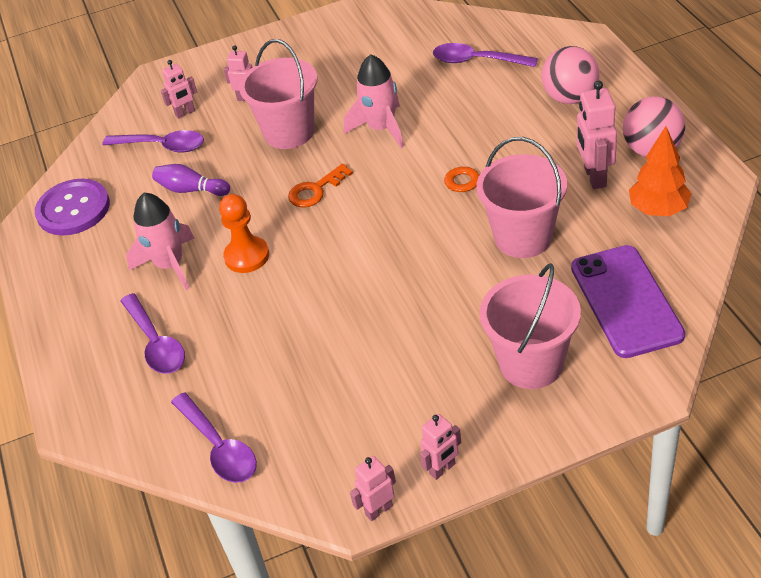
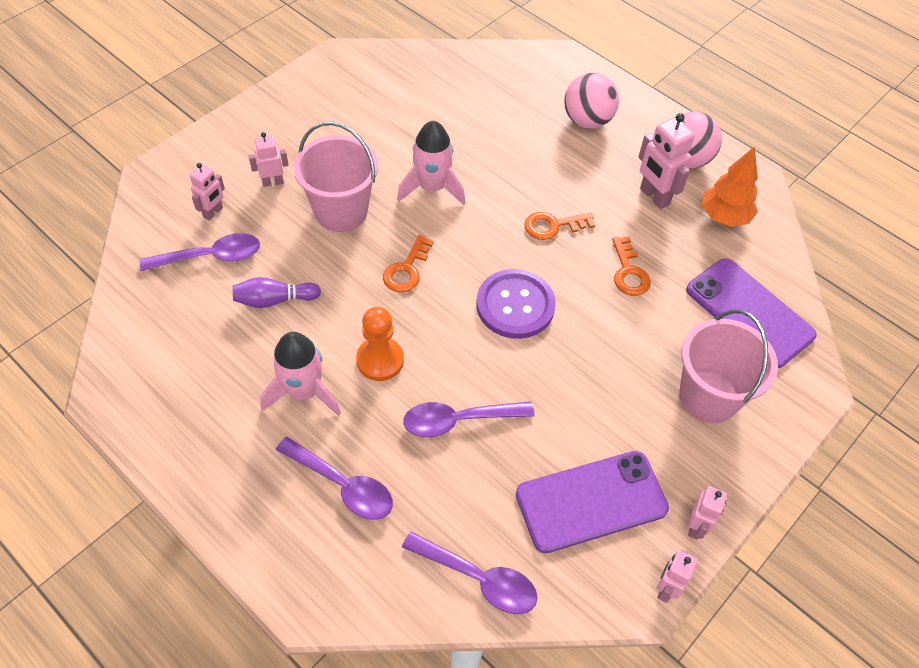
camera: 35 degrees left, 10 degrees up
purple button [35,179,110,236] -> purple button moved to [476,269,556,339]
purple spoon [433,43,538,67] -> purple spoon moved to [403,401,534,437]
pink bucket [476,137,567,258] -> orange key [612,237,651,296]
none -> purple phone [516,451,669,553]

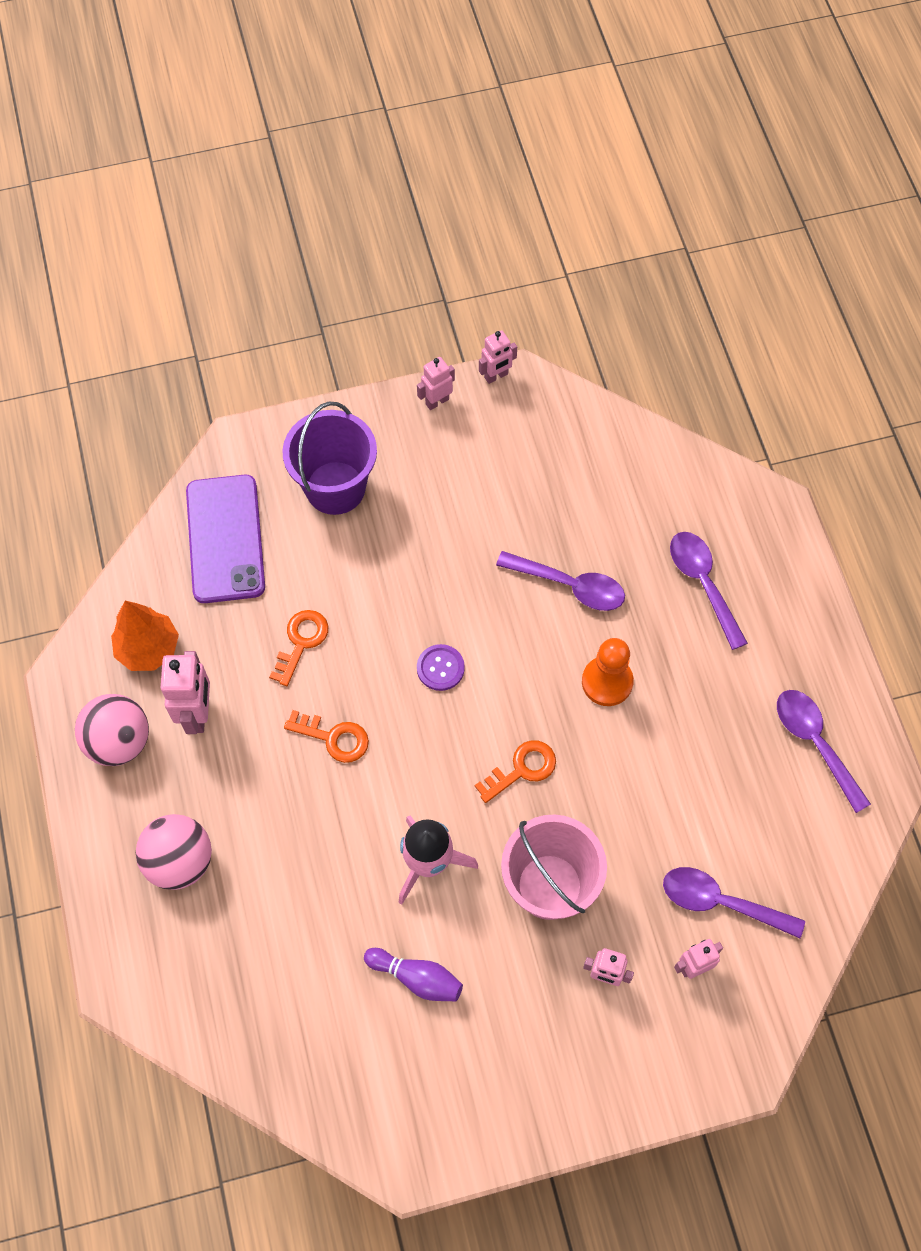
camera: 145 degrees left, 10 degrees up
purple bowling pin [233,277,321,308] -> purple bowling pin moved to [364,948,463,1001]
pink rocket [260,332,341,416] -> none
purple spoon [402,532,537,614] -> purple spoon moved to [777,690,871,813]
purple button [476,269,556,339] -> purple button [417,644,465,691], size x0.54
purple phone [516,451,669,553] -> none
pink bucket [679,309,778,423] -> purple bucket [283,402,377,515]

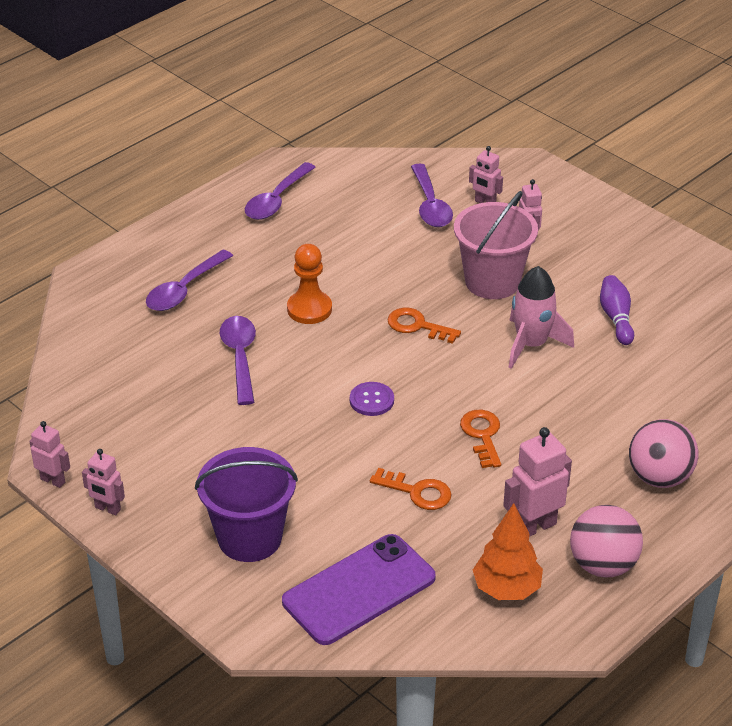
camera: 120 degrees left, 25 degrees down
orange key [269,610,328,686] -> orange key turned 150 degrees counterclockwise [370,468,452,510]

